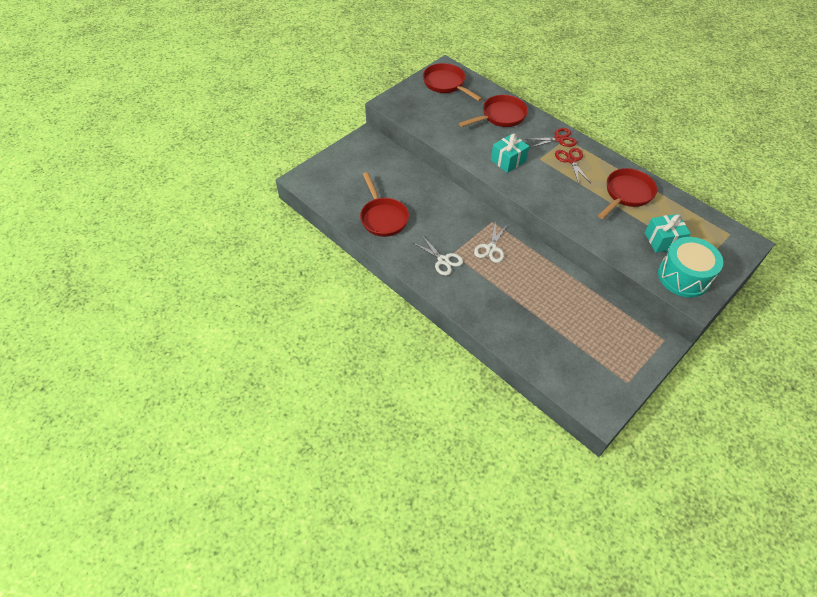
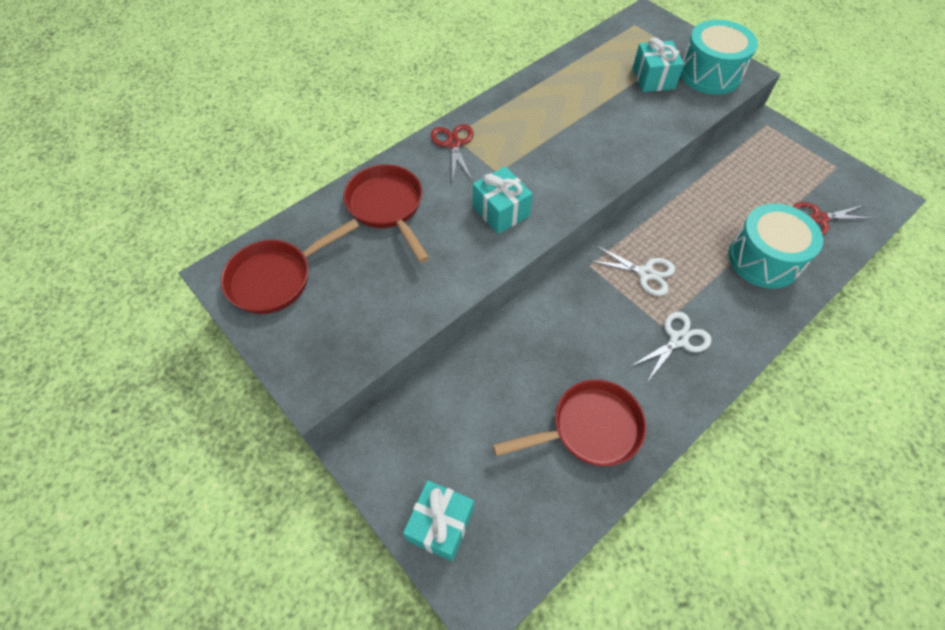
camera: 85 degrees left, 5 degrees up
red scissors [555,148,591,184] -> red scissors moved to [792,202,876,235]
red pan [598,168,657,219] -> none
none -> turquoise gift [403,480,474,561]
none -> turquoise drum [728,203,823,289]

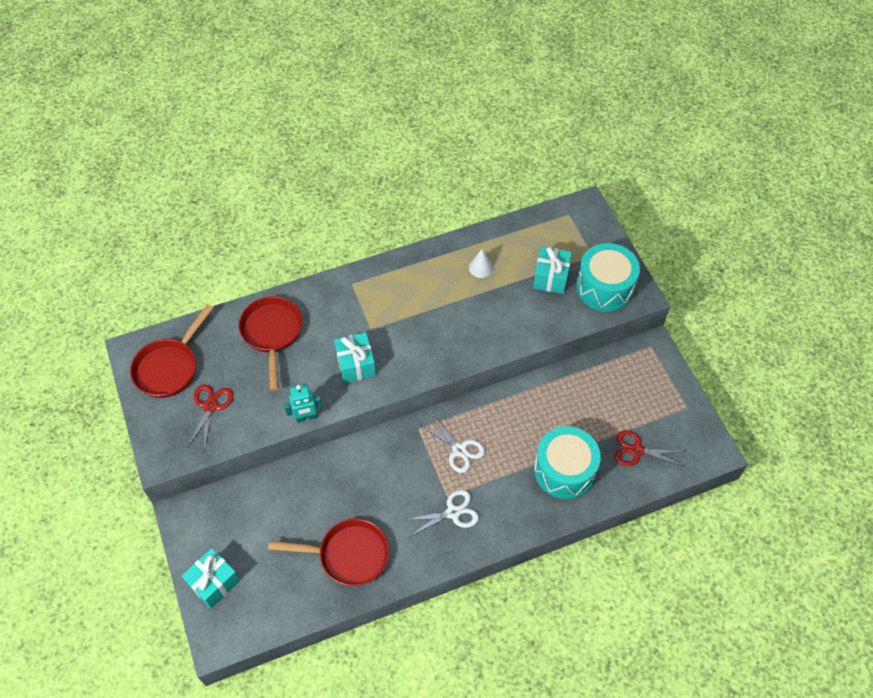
camera: 20 degrees right, 0 degrees up
red pan [221,219,359,314] -> red pan turned 45 degrees counterclockwise [130,304,213,398]
red scissors [431,124,474,183] -> red scissors moved to [187,384,233,452]
none -> turquoise robot [284,384,322,423]
none -> white cone [469,249,493,278]

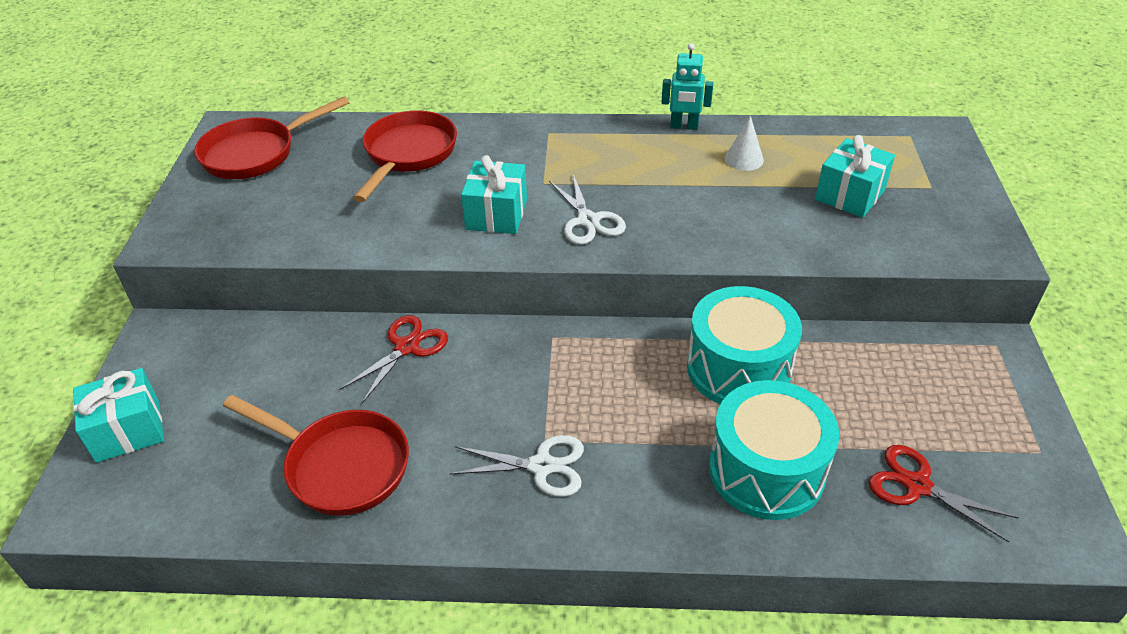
camera: 25 degrees right, 15 degrees down
red scissors [187,384,233,452] -> red scissors moved to [339,315,448,403]
turquoise robot [284,384,322,423] -> turquoise robot moved to [661,43,713,130]
white scissors [420,414,485,473] -> white scissors moved to [549,174,626,245]
turquoise drum [576,243,640,312] -> turquoise drum moved to [687,286,802,404]

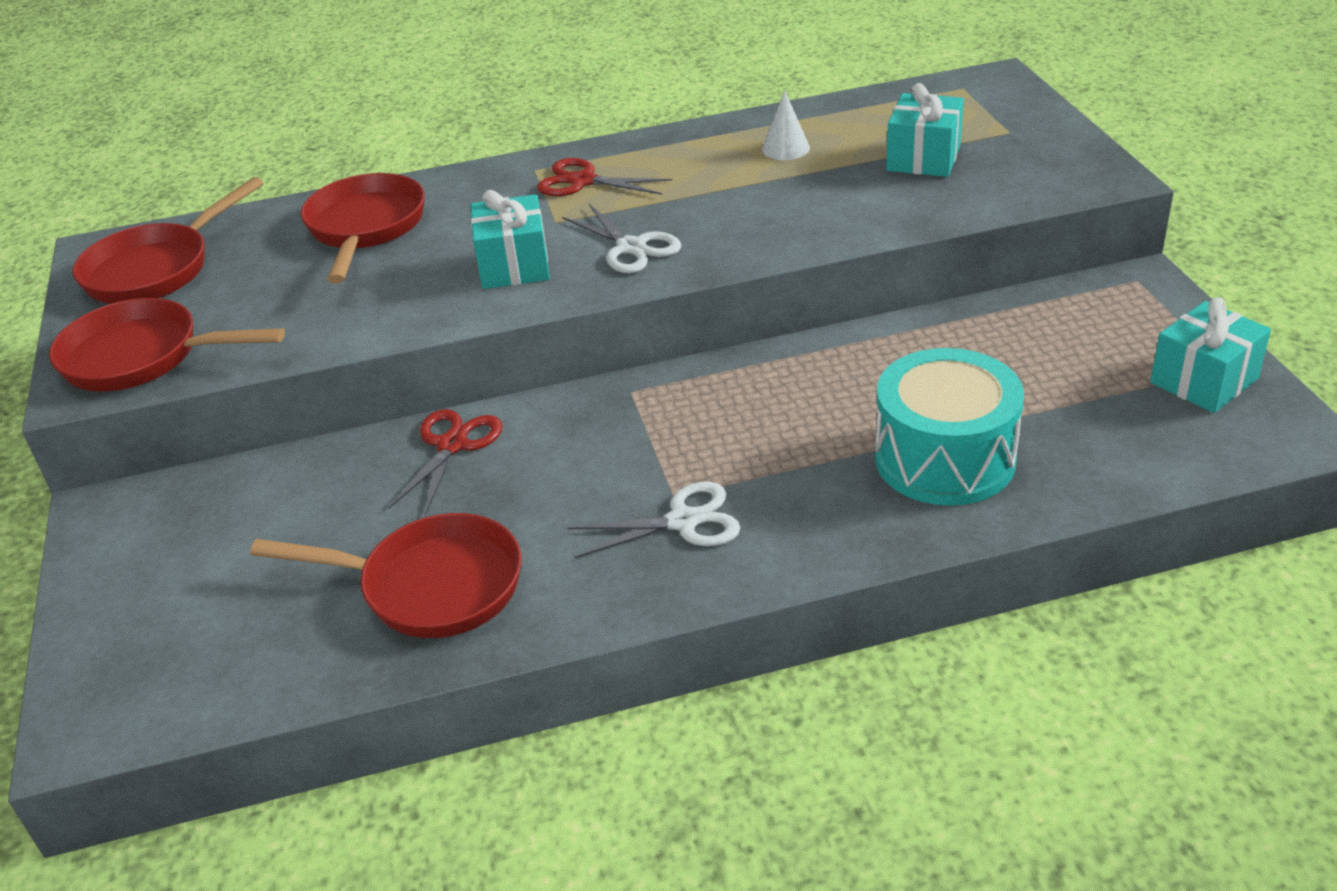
camera: 15 degrees left, 5 degrees down
turquoise gift [73,368,164,463] -> turquoise gift moved to [1150,297,1271,413]
turquoise robot [661,43,713,130] -> none
turquoise drum [687,286,802,404] -> none
red scissors [869,445,1019,542] -> red scissors moved to [537,158,672,196]
none -> red pan [49,298,285,392]

